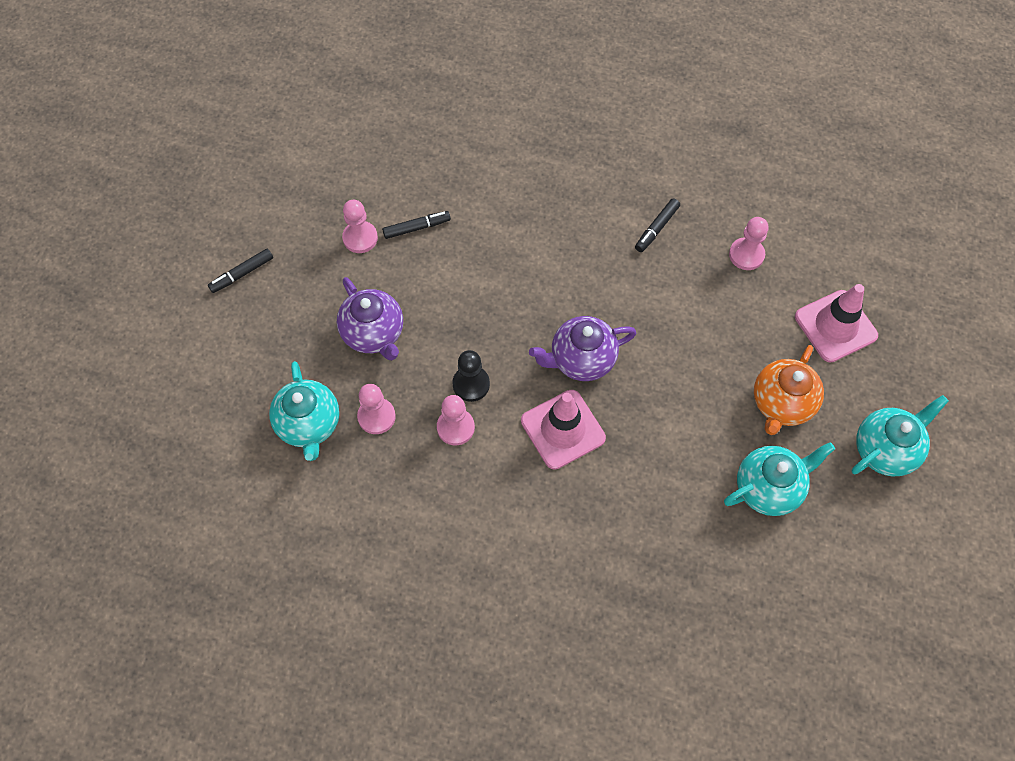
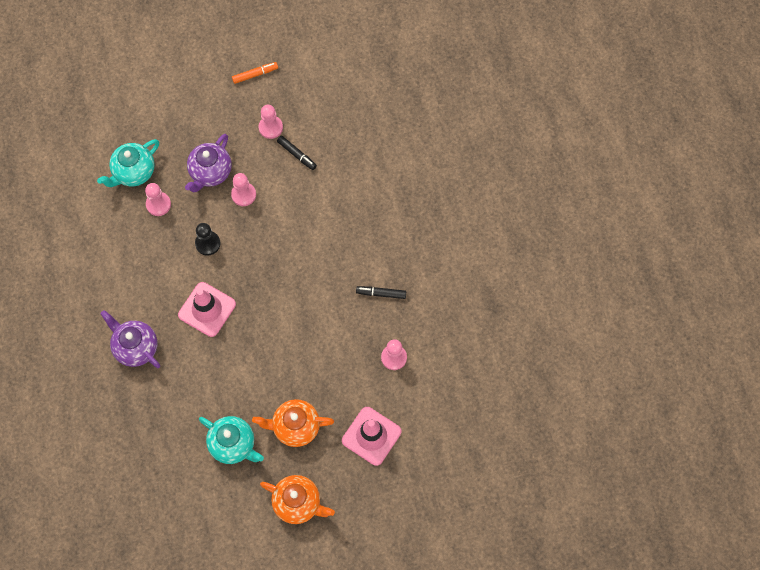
camera: 60 degrees right, 5 degrees up
black marker [208,249,273,293] -> none
pink pawn [437,395,475,445] -> pink pawn moved to [231,173,256,206]
purple teapot [529,316,636,381] -> purple teapot moved to [100,310,160,368]
turquoise teapot [852,395,949,477] -> orange teapot [260,475,335,524]
none -> orange marker [232,62,278,84]

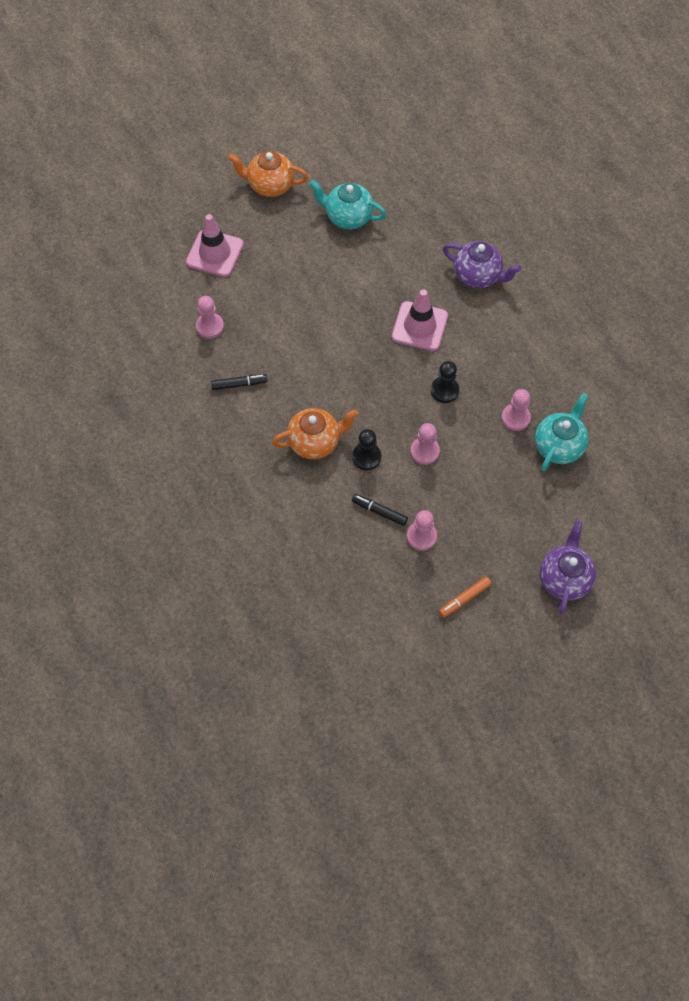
camera: 165 degrees right, 5 degrees down
purple teapot [185,134,232,192] -> purple teapot moved to [540,520,596,614]
orange teapot [252,399,334,447] -> orange teapot moved to [272,408,358,459]
none -> black pawn [352,429,381,471]

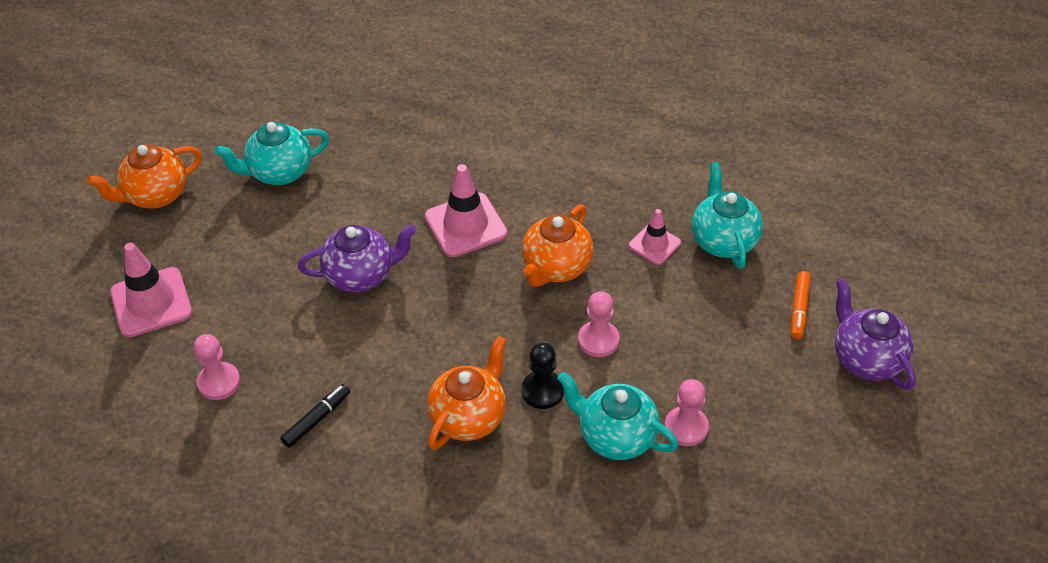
camera: 40 degrees left, 15 degrees down
black marker [352,494,408,526] -> turquoise teapot [557,372,678,460]
black pawn [431,361,459,403] -> orange teapot [522,204,593,287]
orange marker [439,577,492,618] -> orange marker moved to [791,271,811,339]
purple teapot [443,241,521,288] -> purple teapot moved to [298,225,416,293]
pink pawn [501,389,531,431] -> pink traffic cone [629,209,681,265]

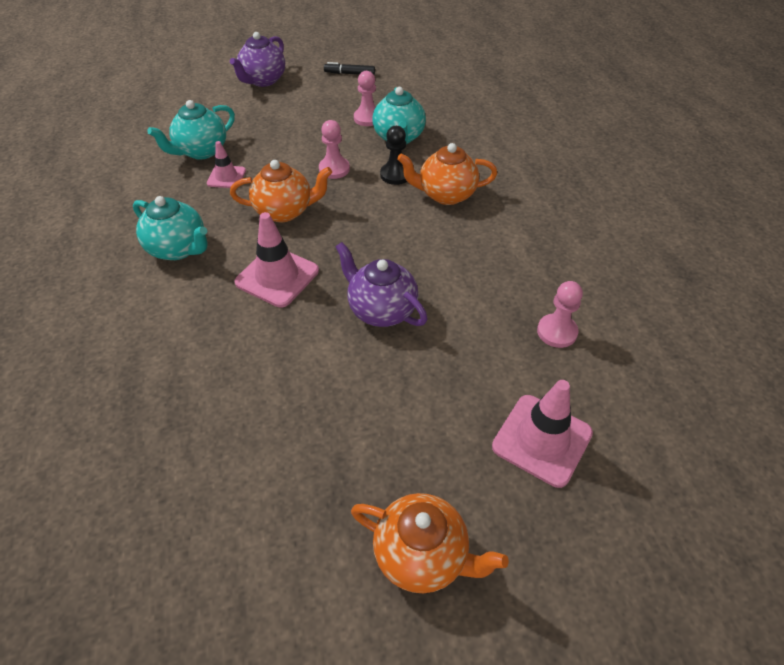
camera: 125 degrees left, 0 degrees up
turquoise teapot [214,122,329,185] -> turquoise teapot moved to [133,196,208,260]
black marker [280,384,350,448] -> black marker moved to [324,62,375,75]
orange marker [791,271,811,339] -> none

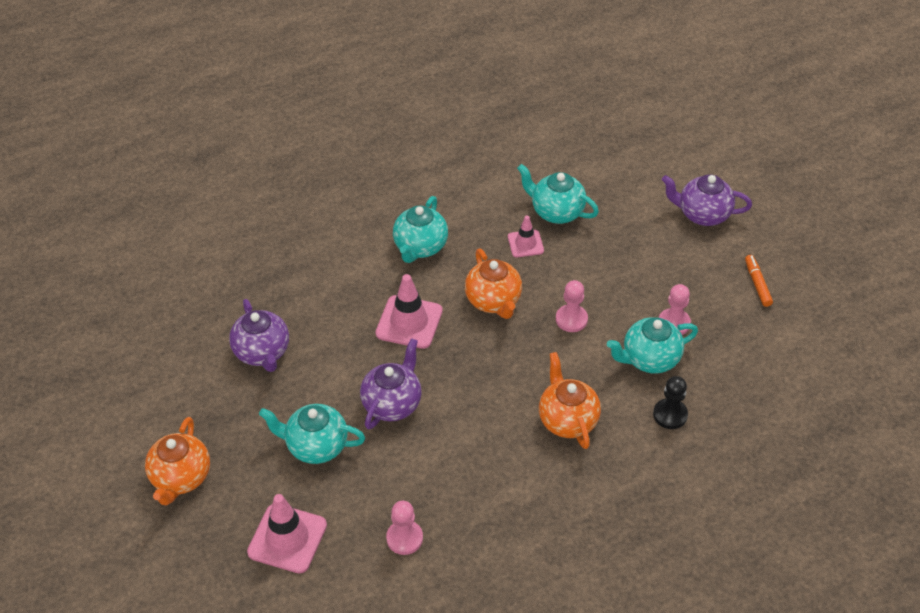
camera: 75 degrees right, 0 degrees up
black marker [324,62,375,75] -> orange marker [745,255,773,307]
black pawn [380,126,407,185] -> black pawn moved to [653,376,688,429]
none -> purple teapot [229,299,289,372]
none -> turquoise teapot [259,404,365,464]

